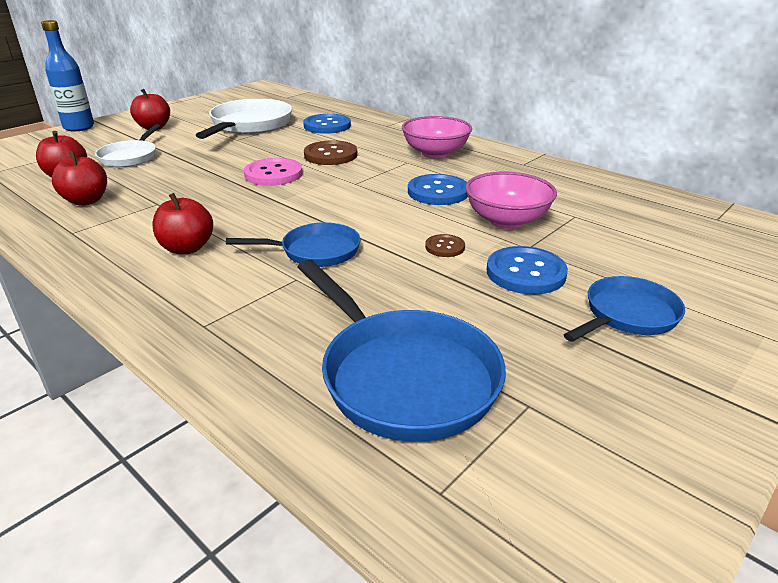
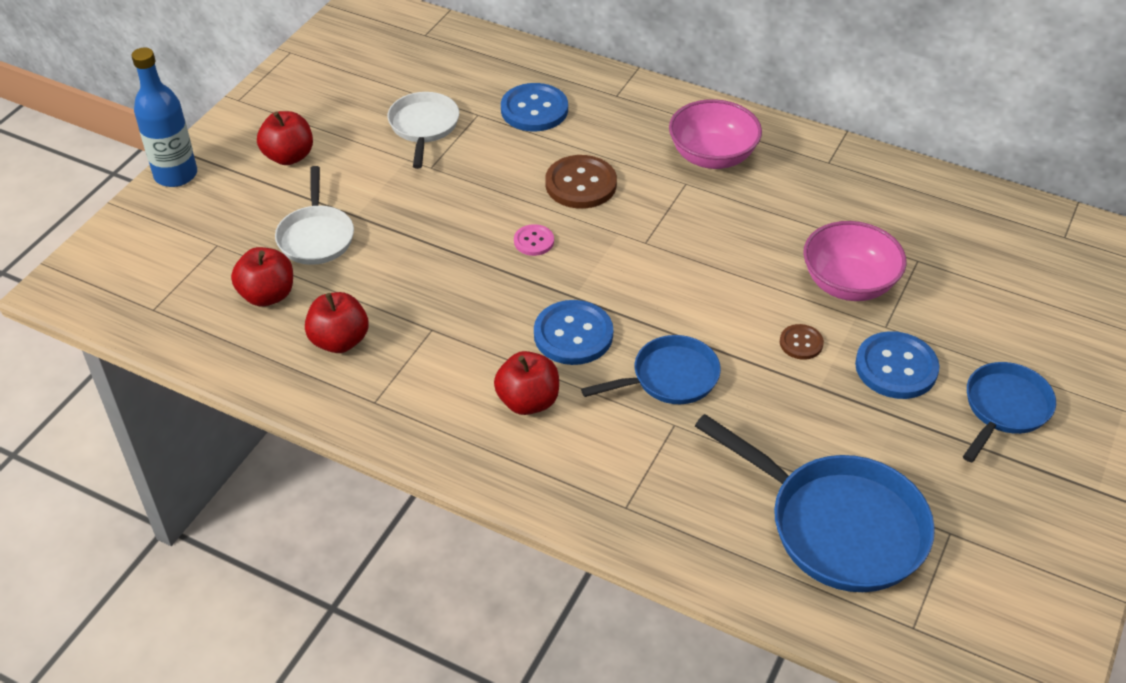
camera: 15 degrees left, 15 degrees up
white pan [196,99,292,139] -> white pan [388,92,459,169], size x0.60
pink button [244,158,303,186] -> pink button [514,224,554,256], size x0.54
blue button [408,174,468,205] -> blue button moved to [534,300,613,365]

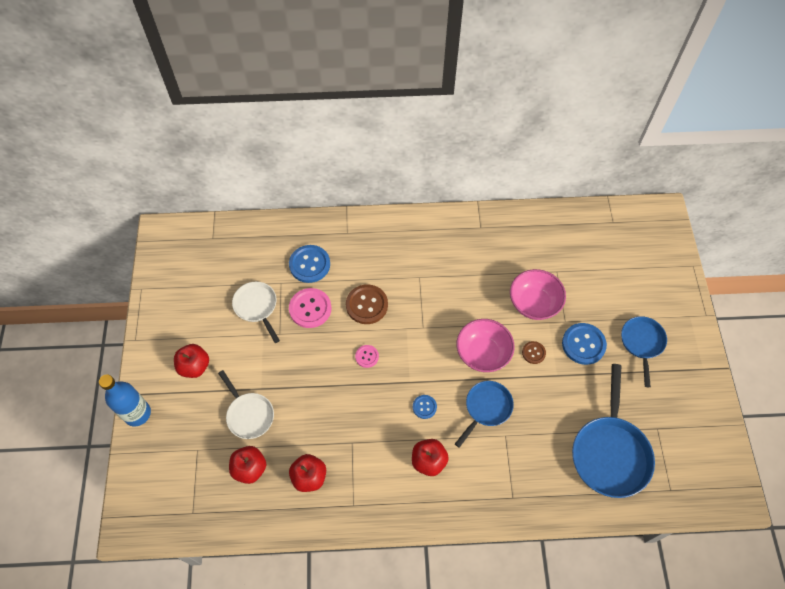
camera: 30 degrees left, 15 degrees up
blue button [534,300,613,365] -> blue button [413,395,437,419], size x0.54
pink bowl [669,99,762,169] -> pink bowl moved to [456,319,515,372]
blue pan [695,414,935,592] -> blue pan turned 90 degrees clockwise [572,364,655,498]
none -> pink button [289,288,331,328]

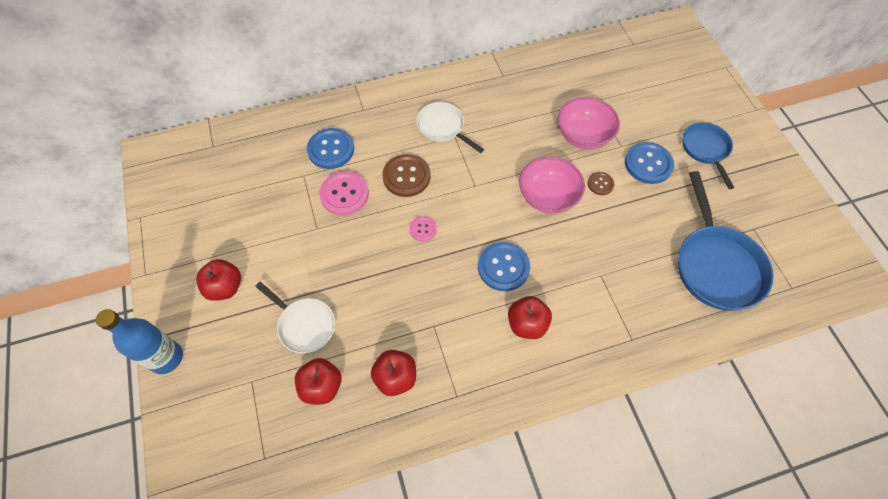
camera: 15 degrees left, 0 degrees up
white pan [232,282,280,343] -> white pan moved to [416,102,484,153]
blue button [413,395,437,419] -> blue button [478,242,530,291], size x1.85
blue pan [455,381,514,448] -> none

